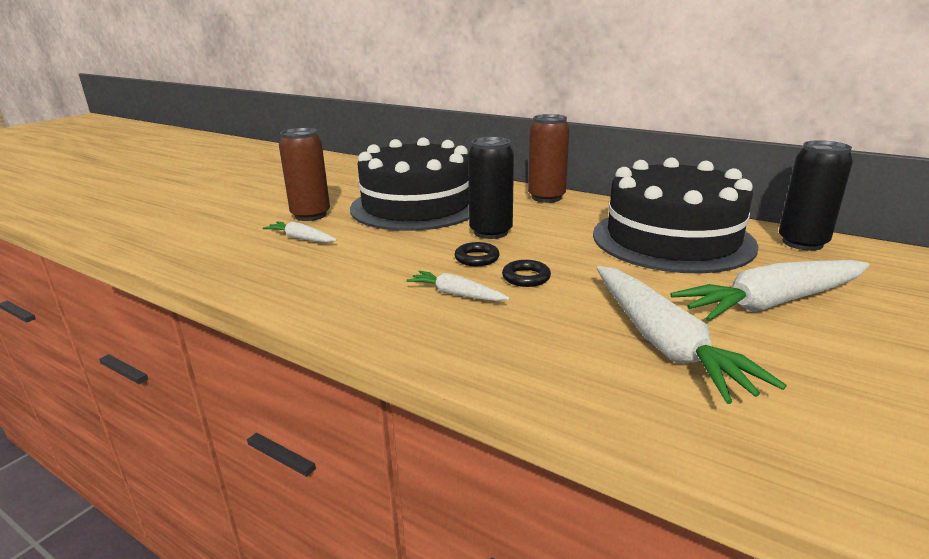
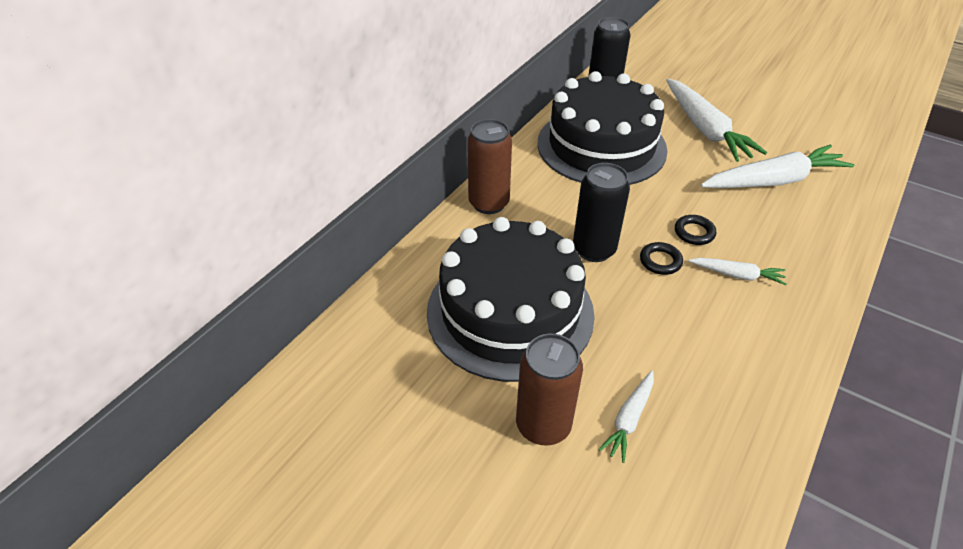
camera: 90 degrees left, 20 degrees up
white carrot [407,271,510,301] -> white carrot turned 105 degrees counterclockwise [688,258,786,285]

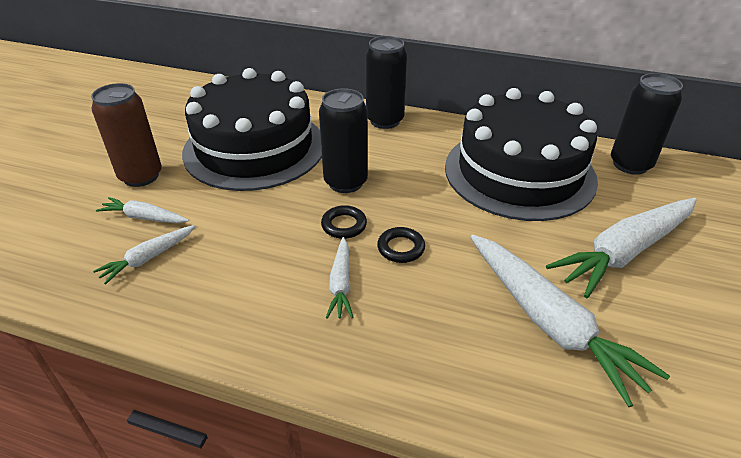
camera: 75 degrees right, 5 degrees down
brown can [467,119,512,214] -> black can [366,36,407,129]
none -> white carrot [93,225,196,285]

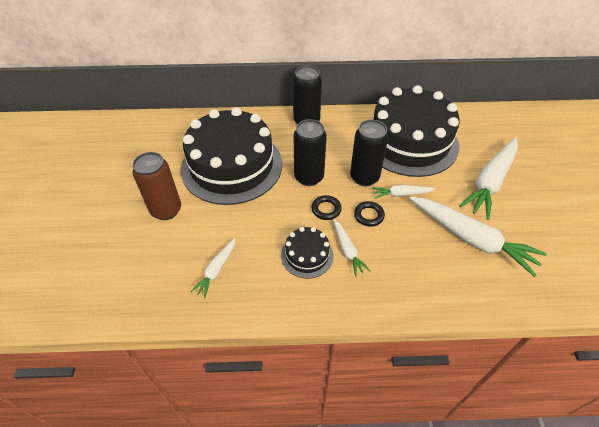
camera: 20 degrees left, 10 degrees up
white carrot [96,197,189,223] -> white carrot moved to [372,185,436,199]
black can [611,73,683,175] -> black can moved to [350,120,388,186]
none -> black cake [281,227,333,279]

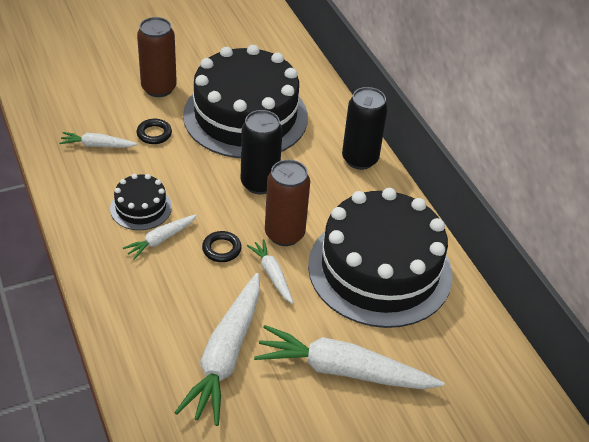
camera: 65 degrees right, 5 degrees down
black ring [312,195,342,220] -> black ring moved to [137,119,172,144]
black can [350,120,388,186] -> brown can [265,159,310,246]

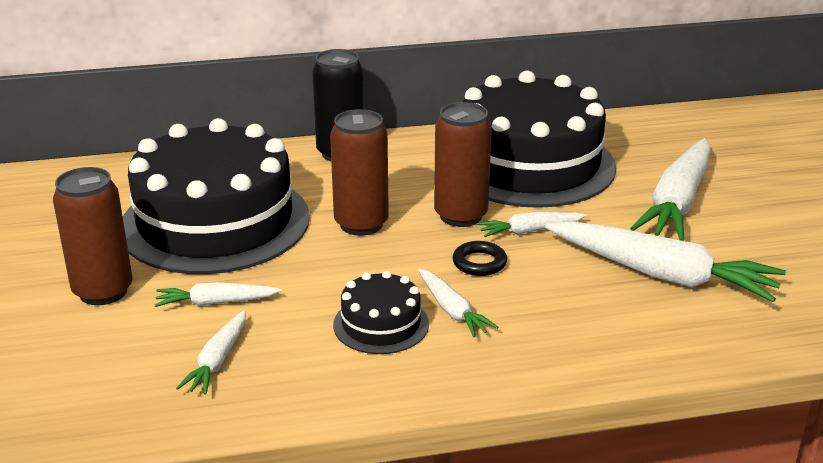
camera: 75 degrees left, 15 degrees down
black ring [137,119,172,144] -> white carrot [155,282,282,307]
black can [241,110,283,194] -> brown can [330,109,389,236]

